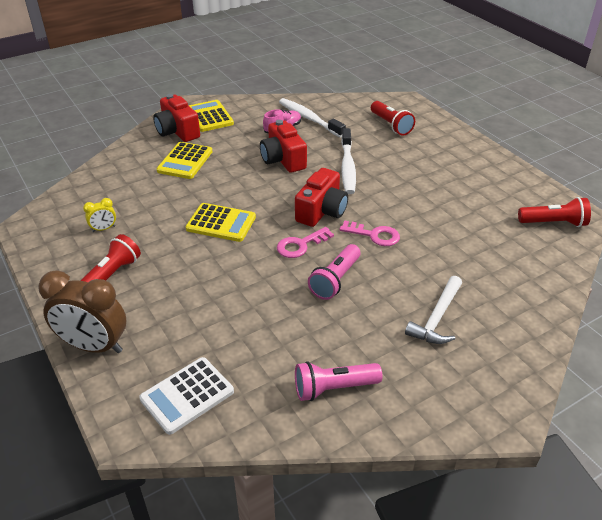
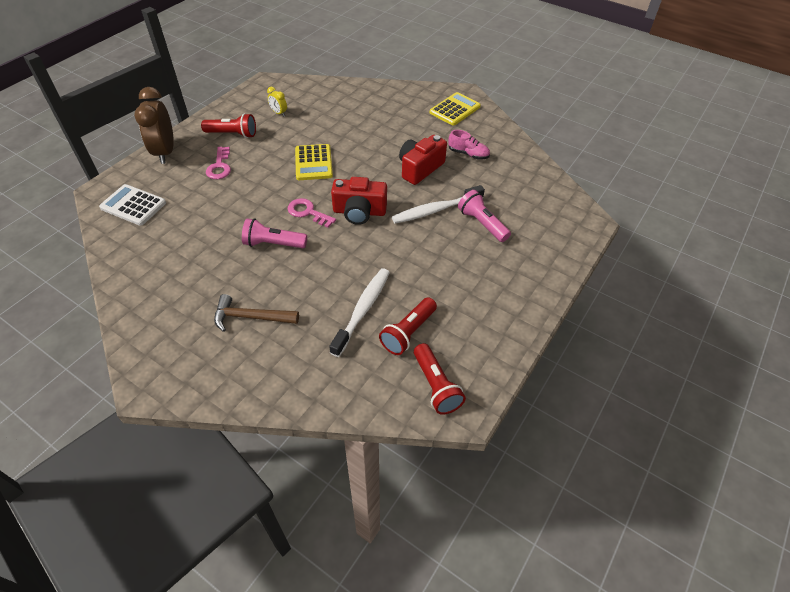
camera: 65 degrees right, 10 degrees up
red camera [153,94,200,142] -> none
yellow calculator [156,142,213,179] -> none
white toothbrush [279,98,346,138] -> white toothbrush moved to [329,268,390,357]
pink flashlight [295,361,382,401] -> pink flashlight moved to [458,190,511,242]
pink key [339,220,400,246] -> pink key moved to [206,147,231,179]
red flashlight [371,101,415,136] -> red flashlight moved to [379,298,437,355]
white hammer [405,276,462,344] -> brown hammer [214,294,299,332]

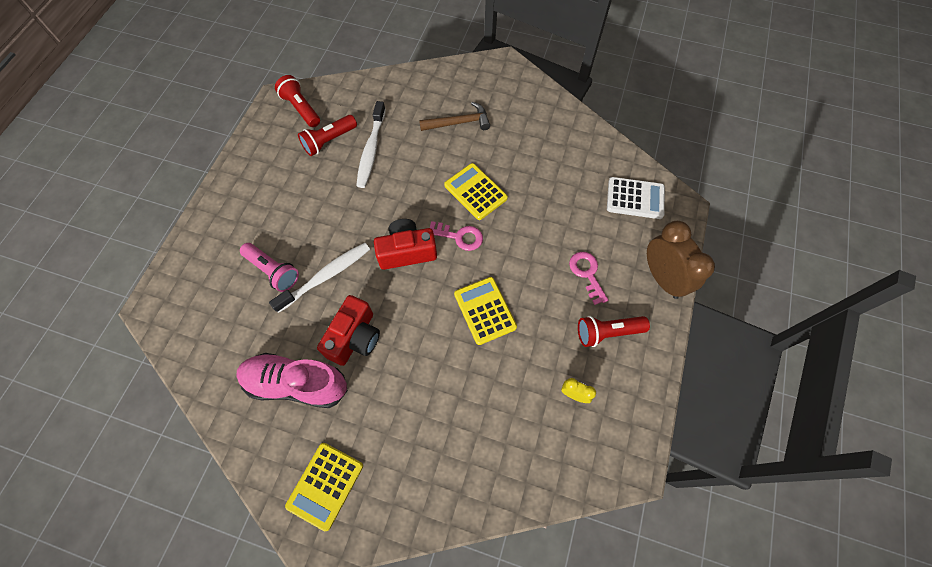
camera: 165 degrees right, 15 degrees up
pink flashlight [242,218,307,248] -> yellow calculator [444,163,508,220]
red flashlight [379,298,437,355] -> red flashlight turned 150 degrees counterclockwise [298,115,357,156]
pink shoe [448,130,490,160] -> pink shoe [236,353,348,408], size x1.88

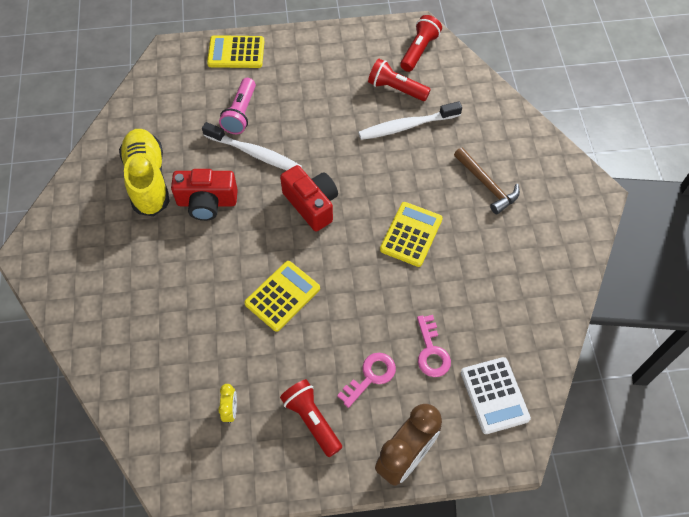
camera: 65 degrees right, 5 degrees down
pink shoe [236,353,348,408] -> yellow shoe [119,129,170,216]
yellow calculator [285,443,363,531] -> yellow calculator moved to [207,35,264,68]
pink key [430,221,483,251] -> pink key moved to [417,315,451,377]

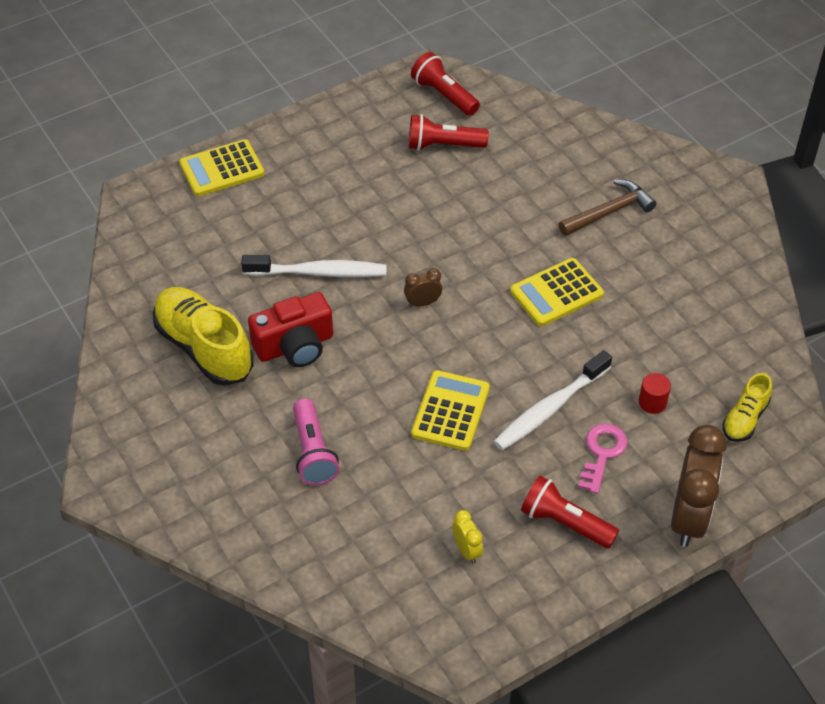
camera: 25 degrees left, 10 degrees down
pink flashlight [219,78,256,134] -> pink flashlight moved to [293,398,339,485]
red camera [280,165,338,232] -> brown clock [404,268,442,307]
white toothbrush [358,101,462,140] -> white toothbrush moved to [493,350,612,451]
yellow calculator [380,202,443,267] -> yellow calculator turned 120 degrees counterclockwise [510,258,604,326]
red flashlight [400,15,442,72] -> red flashlight turned 45 degrees counterclockwise [411,52,480,116]
pink key [417,315,451,377] -> red cylinder [639,373,671,414]
brown hammer [454,147,520,214] -> brown hammer turned 60 degrees counterclockwise [559,180,656,236]
white calculator [461,357,531,434] -> yellow shoe [722,373,772,442]

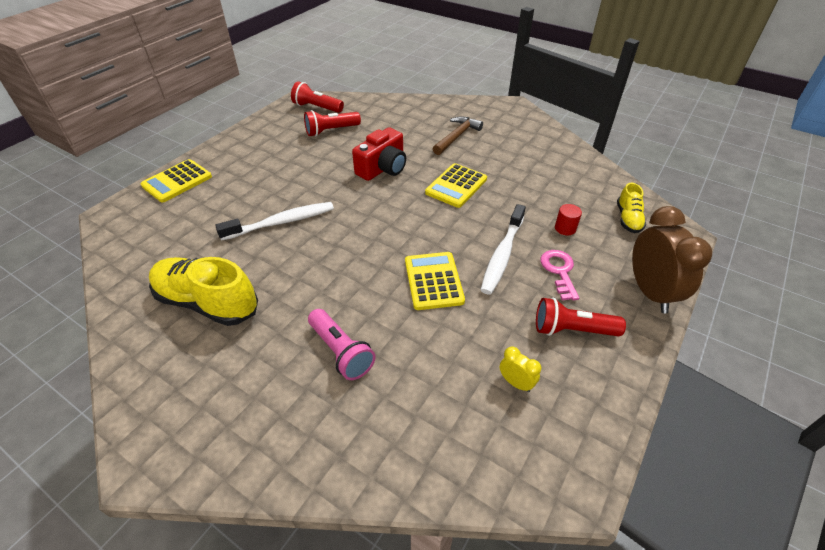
camera: 25 degrees left, 5 degrees down
red camera [248,292,333,367] -> red camera moved to [352,128,406,181]
brown clock [404,268,442,307] -> none

